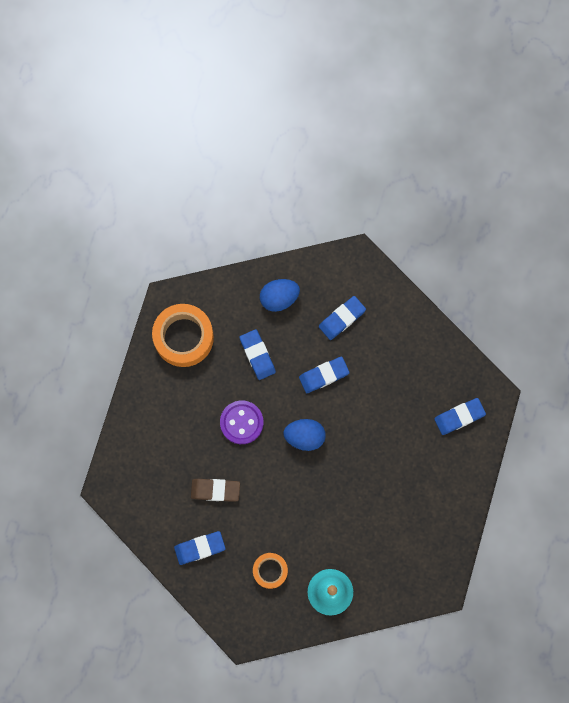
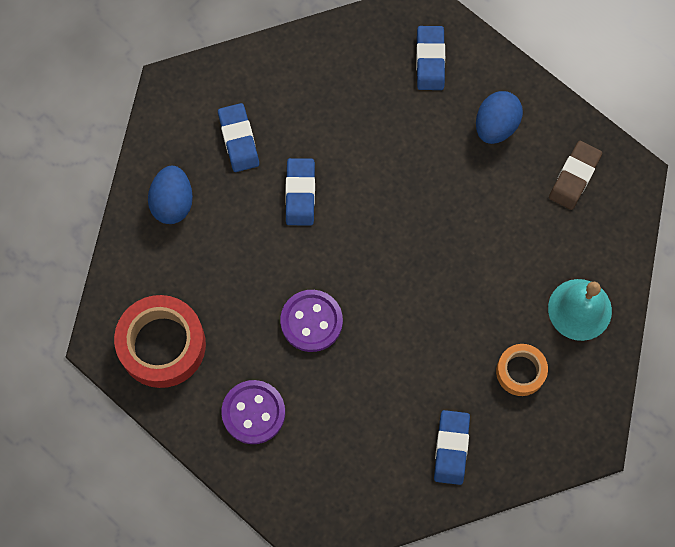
camera: 65 degrees left, 5 degrees down
orange tape [152,304,214,367] -> red tape [114,295,206,388]
brown eraser [191,479,240,502] -> brown eraser moved to [549,141,602,210]
blue eraser [239,329,276,380] -> none
blue egg [283,419,326,451] -> blue egg moved to [476,91,523,144]
none -> purple button [221,380,285,444]

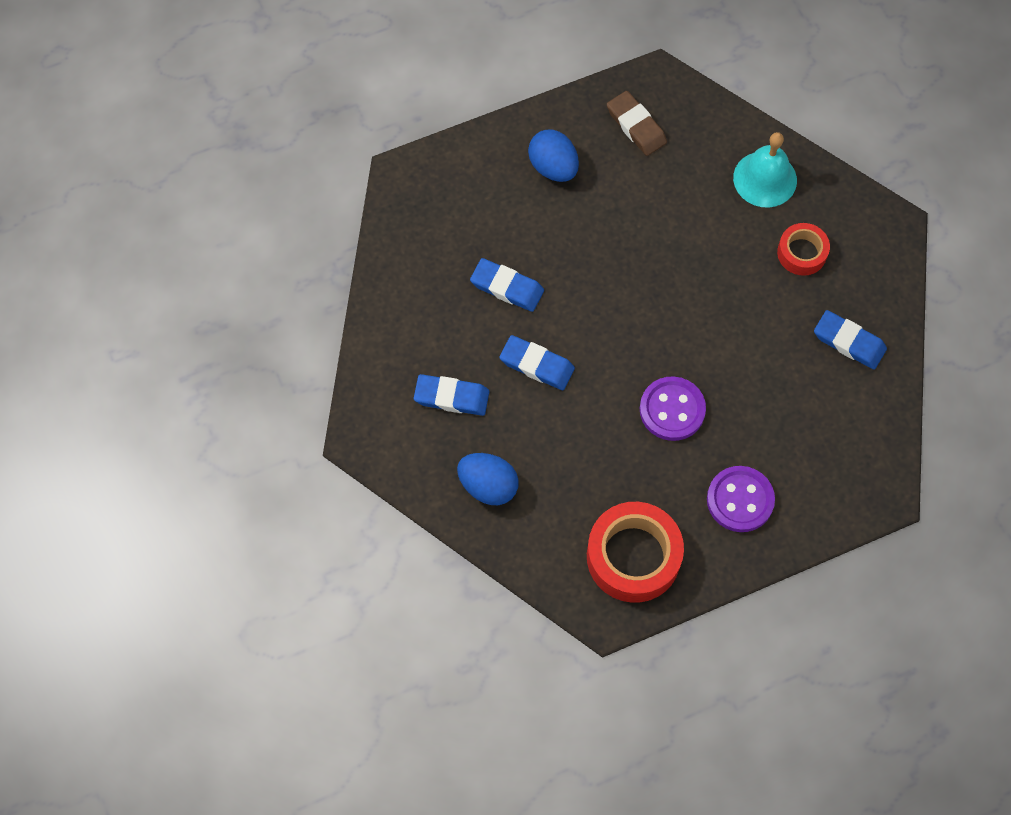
camera: 65 degrees left, 5 degrees down
blue eraser [416,26,445,90] -> blue eraser moved to [470,258,544,312]
orange tape [496,344,548,396] -> red tape [777,223,830,276]

